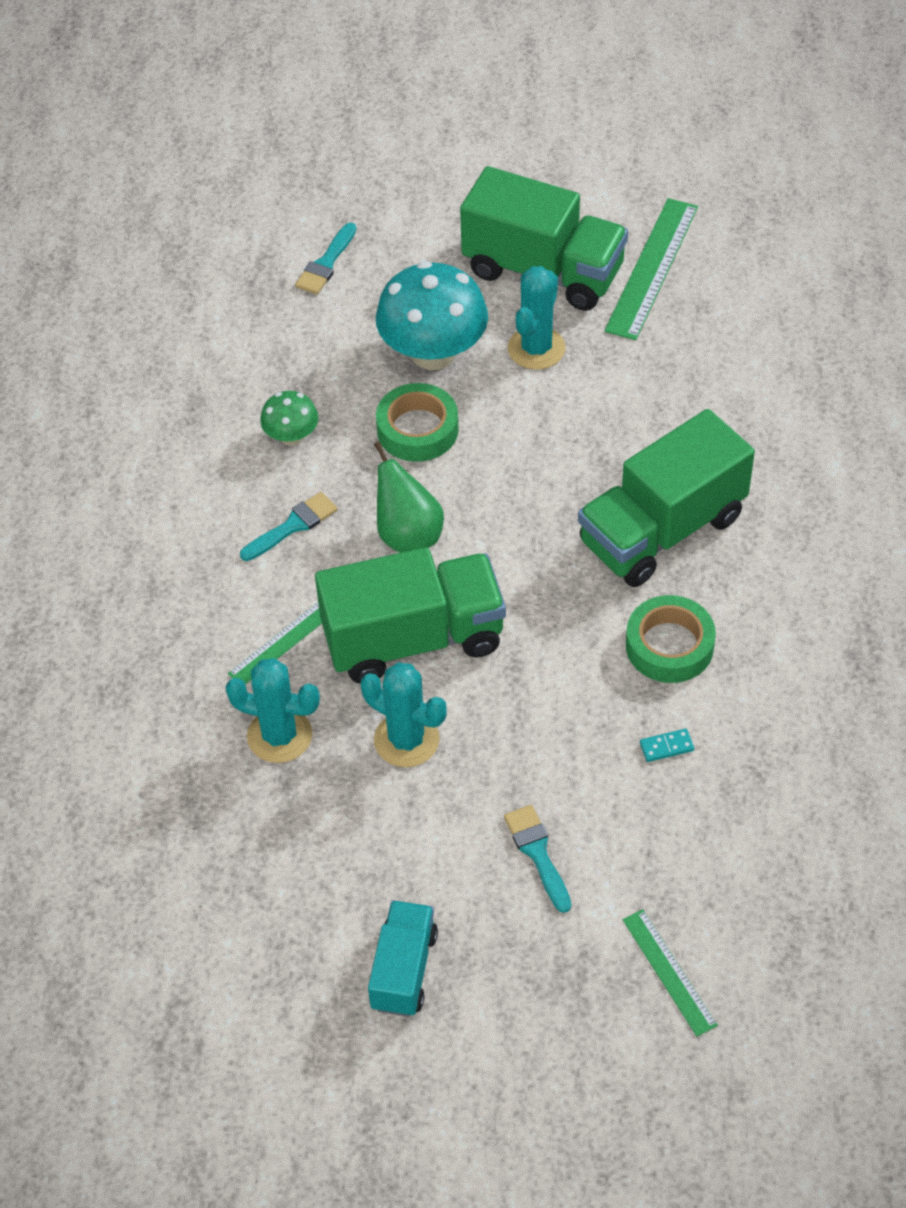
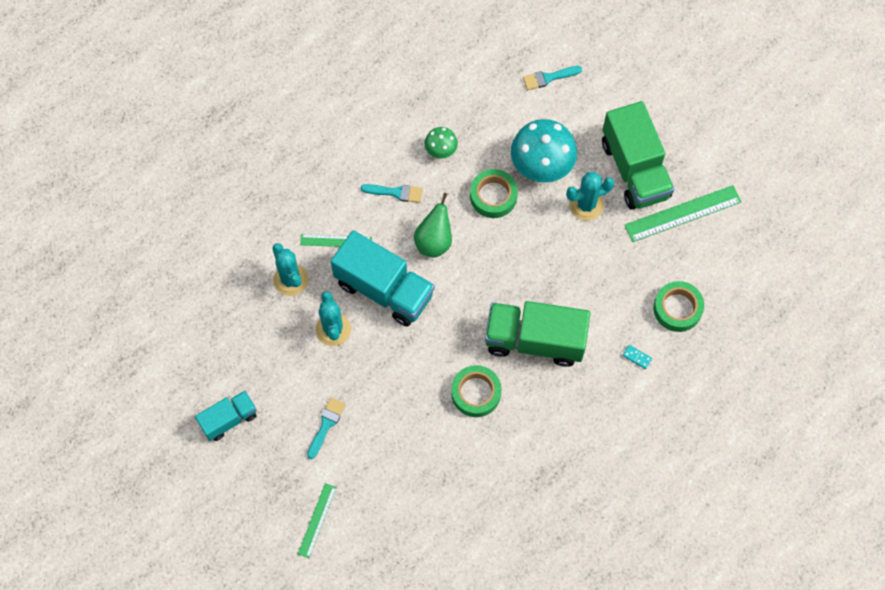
camera: 45 degrees right, 15 degrees up
green truck [315,547,506,684] -> turquoise truck [331,230,435,326]
turquoise domino [640,729,694,762] -> turquoise domino moved to [622,345,652,369]
none -> green tape [653,281,704,332]

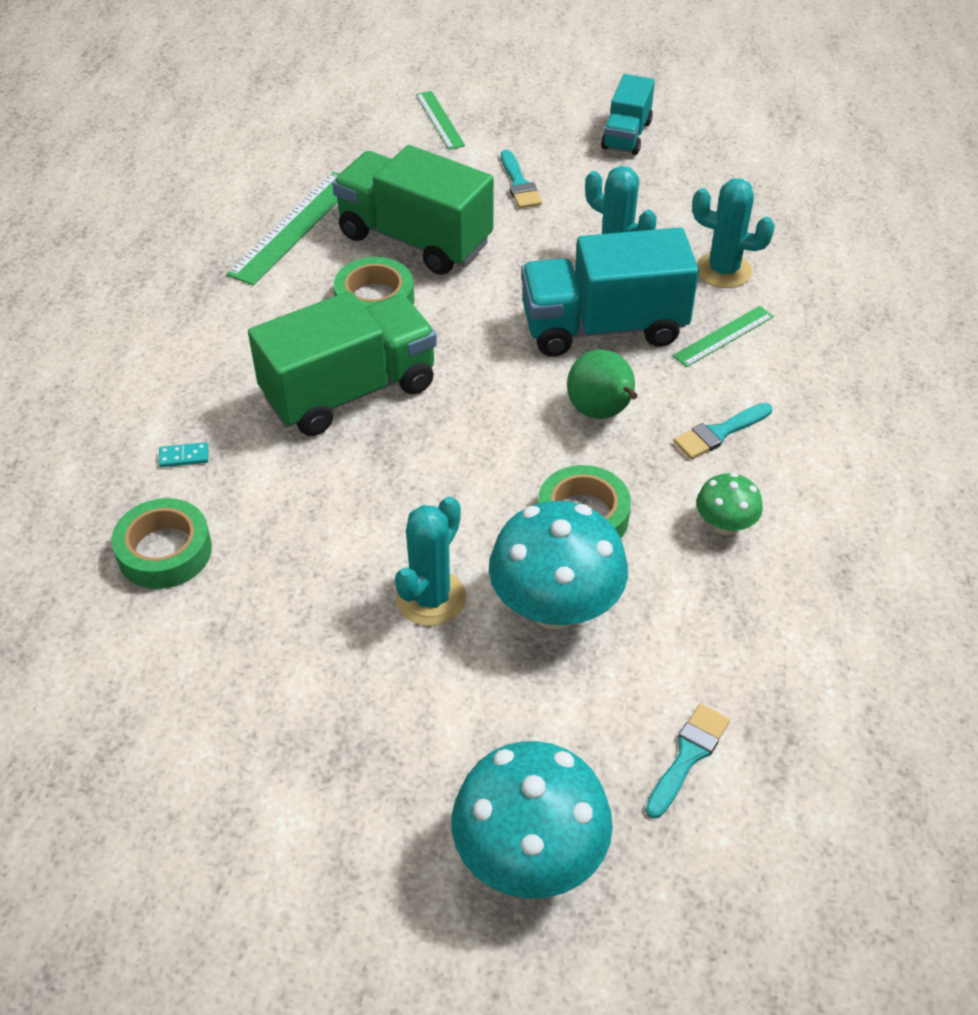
camera: 140 degrees right, 20 degrees down
green truck [602,101,675,210] -> green truck moved to [332,145,494,275]
green ruler [624,185,742,242] -> green ruler moved to [226,172,339,285]
none -> turquoise mushroom [451,741,613,898]

